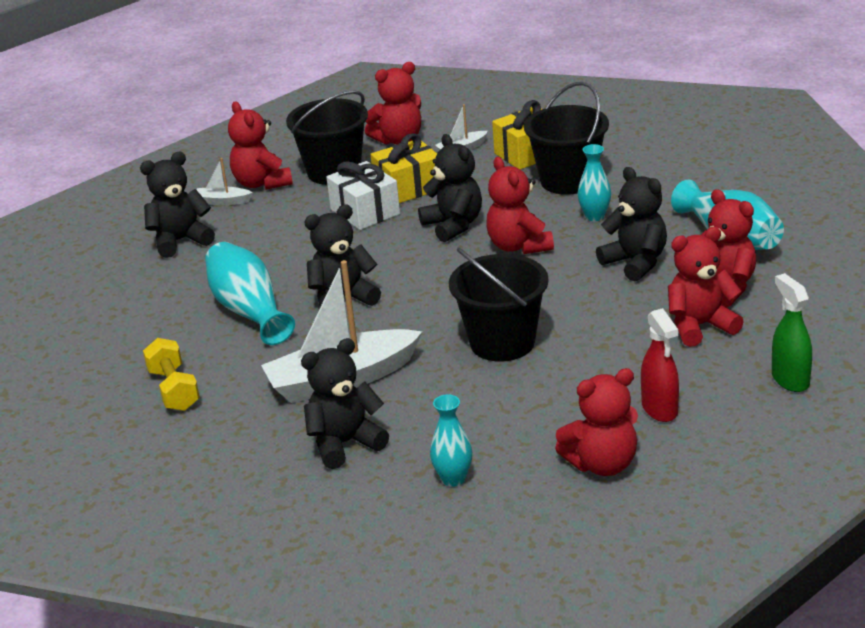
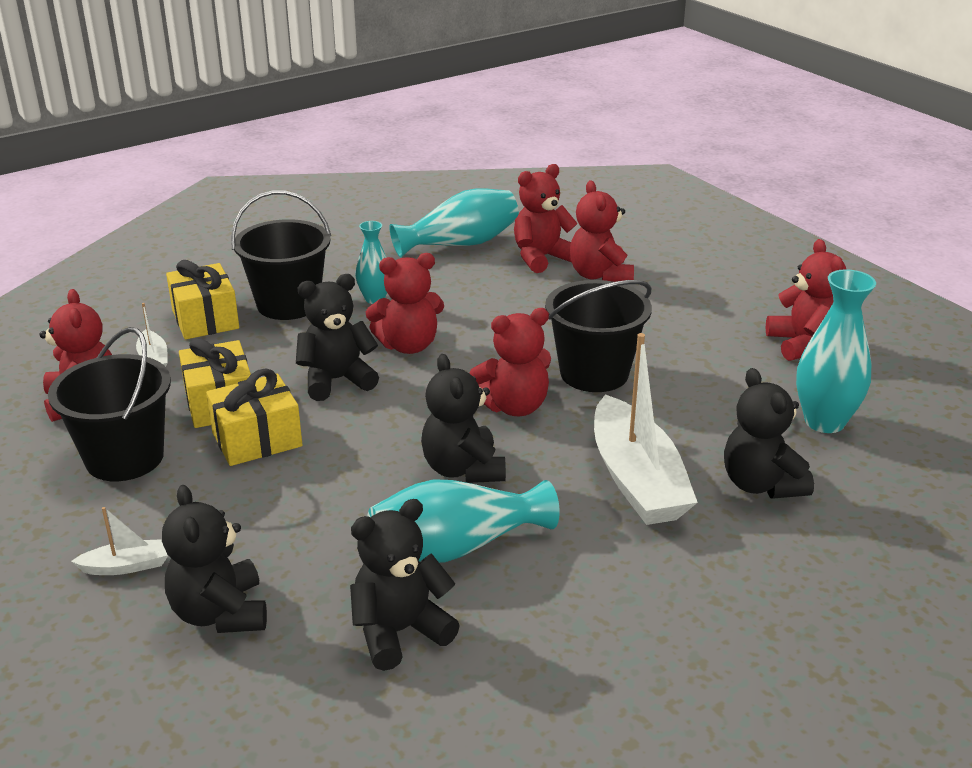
camera: 85 degrees left, 0 degrees up
yellow dumbbell [143,338,200,411] -> none
white boat [196,158,253,205] -> white boat turned 120 degrees counterclockwise [71,507,168,575]
red teddy bear [228,101,293,190] -> red teddy bear moved to [469,308,551,416]
white gift [326,161,400,230] -> yellow gift [206,368,302,466]
turquoise vase [430,394,472,487] -> turquoise vase [796,269,876,433], size x1.68
black teddy bear [596,167,667,281] -> black teddy bear moved to [350,499,460,671]
red spray bottle [641,308,679,422] -> none
green spray bottle [772,273,812,392] -> none

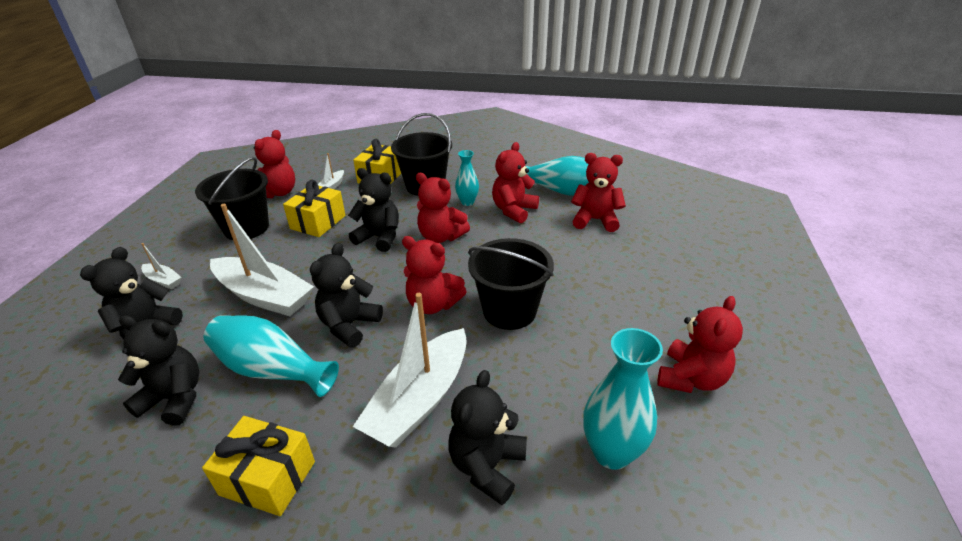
camera: 45 degrees right, 5 degrees up
yellow gift [206,368,302,466] -> yellow gift moved to [202,416,315,516]
red teddy bear [570,180,634,282] -> red teddy bear moved to [492,142,539,223]
none -> white boat [210,204,314,316]

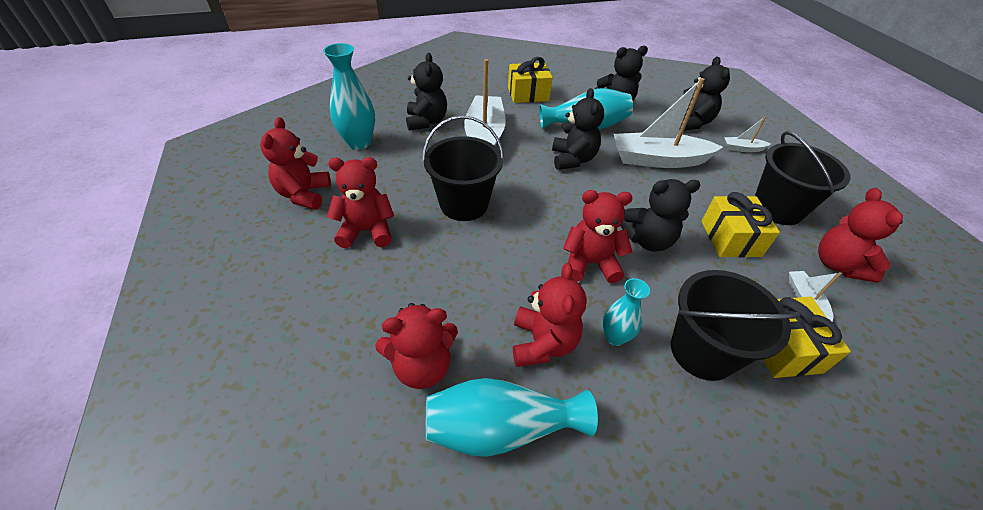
camera: 150 degrees right, 10 degrees up
red teddy bear [402,236,467,314] -> red teddy bear moved to [327,157,394,248]

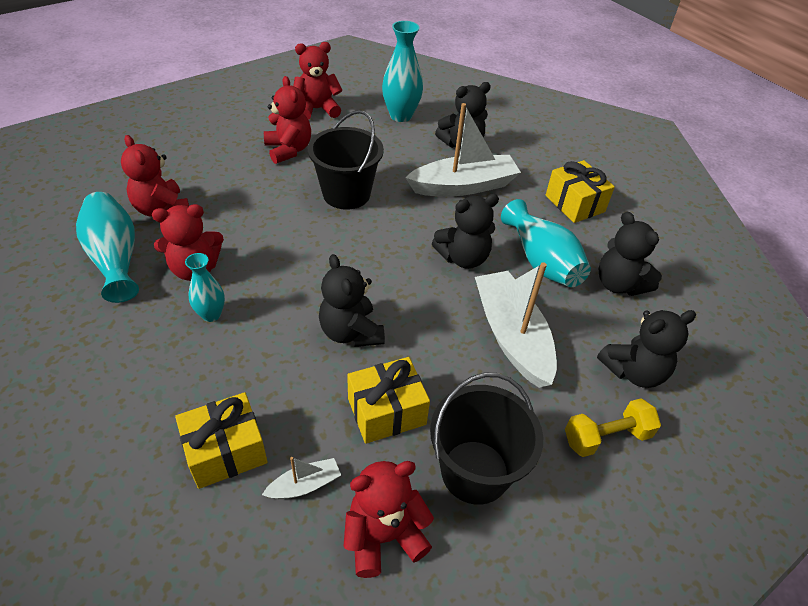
camera: 70 degrees right, 0 degrees up
red teddy bear [563,190,633,283] -> none
black bucket [671,270,800,381] -> none
white boat [724,116,771,152] -> yellow dumbbell [565,398,661,457]

